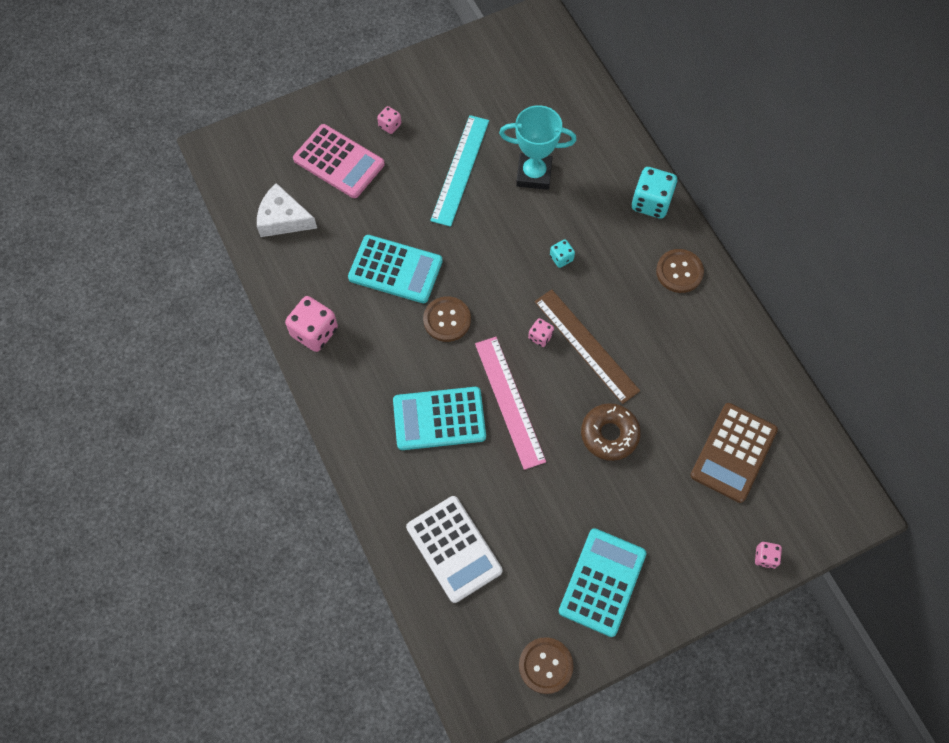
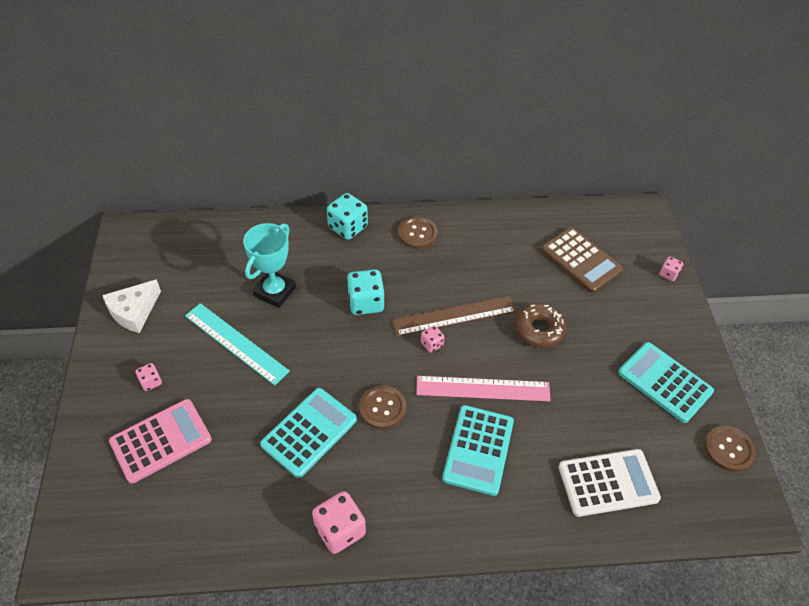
camera: 70 degrees left, 15 degrees down
white cheese [257,183,317,237] -> white cheese moved to [102,279,161,333]
turquoise dice [550,240,575,268] -> turquoise dice [347,269,384,315], size x1.91

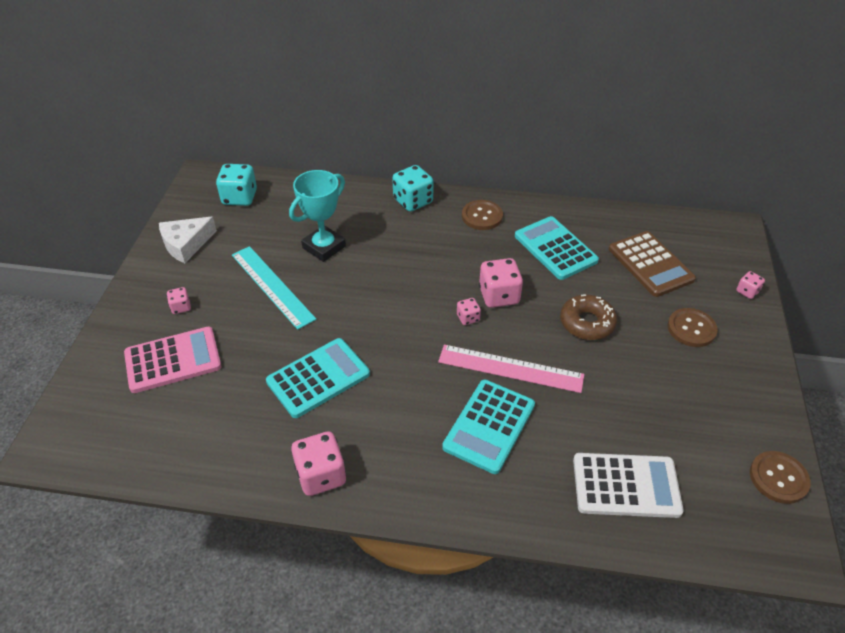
camera: 15 degrees right, 5 degrees down
turquoise dice [347,269,384,315] -> turquoise dice moved to [216,164,257,206]
brown button [359,386,406,429] -> brown button moved to [668,308,718,347]
brown ruler [392,296,516,336] -> pink dice [479,258,523,308]
turquoise calculator [618,342,714,423] -> turquoise calculator moved to [515,216,599,280]

